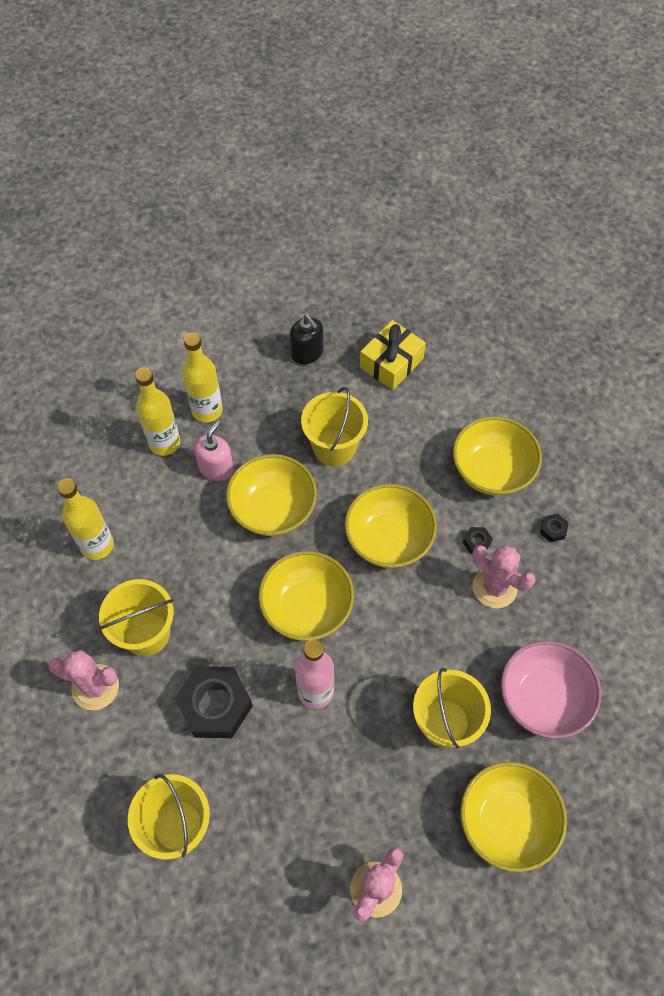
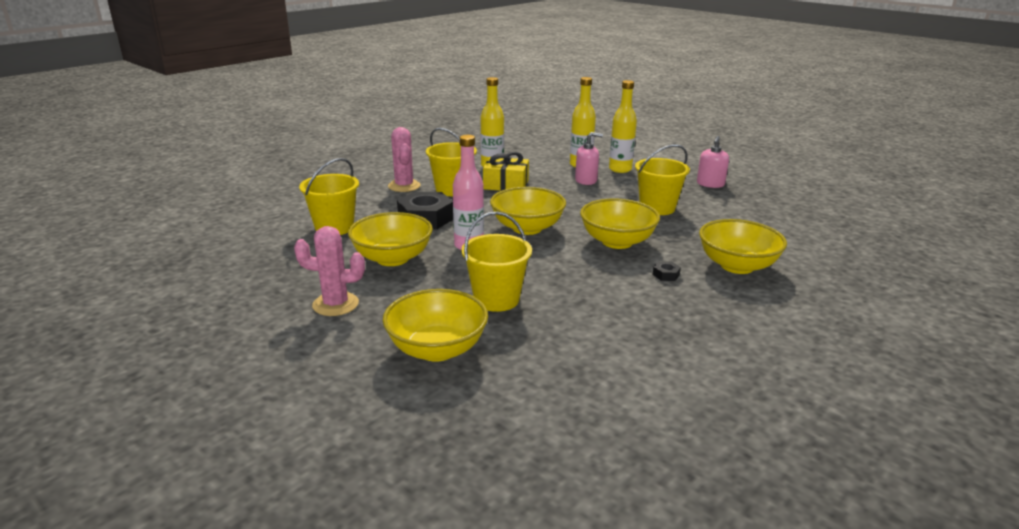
camera: 60 degrees right, 35 degrees down
yellow bowl [226,454,317,536] -> yellow bowl moved to [348,212,433,266]
black soap dispenser [290,315,324,364] -> pink soap dispenser [697,136,729,188]
yellow gift [360,320,426,390] -> yellow gift moved to [483,152,529,191]
pink cactus [472,545,535,608] -> none
pink bowl [501,640,602,739] -> none
black nut [540,513,569,542] -> none

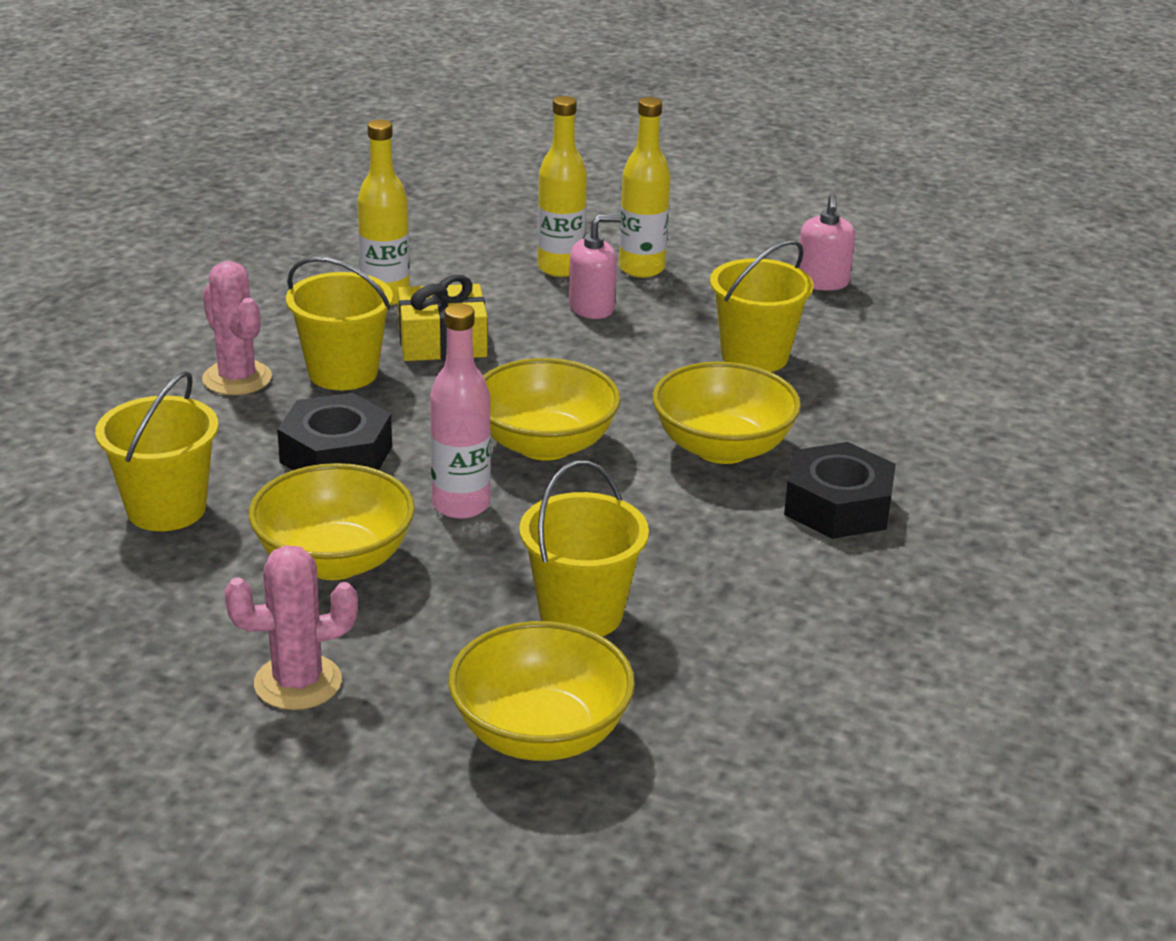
camera: 20 degrees left, 5 degrees up
black nut [653,261,681,281] -> black nut [784,442,896,539], size x2.40
yellow bowl [699,219,787,274] -> none

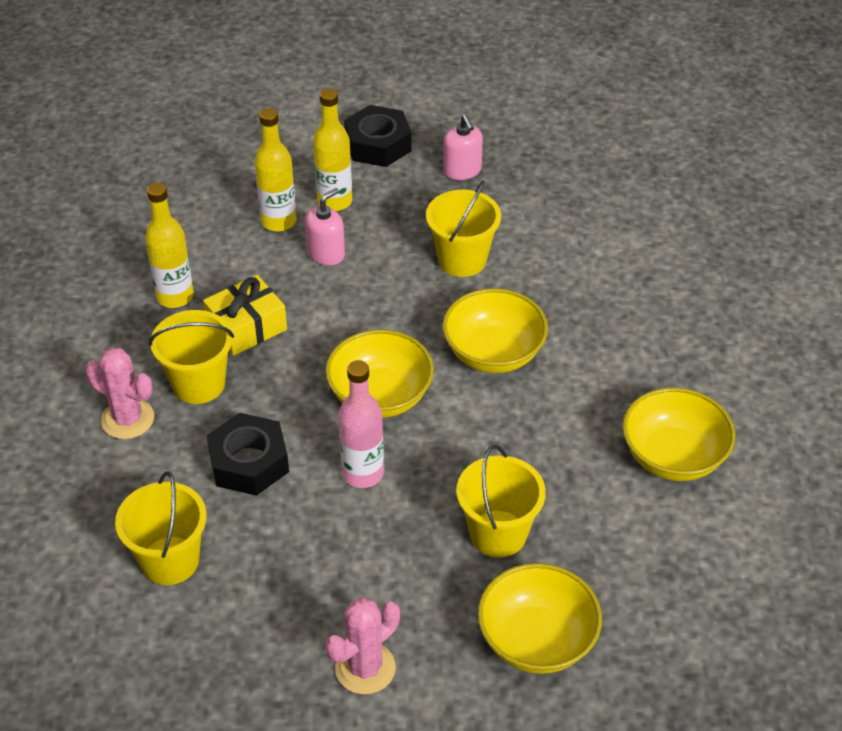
camera: 25 degrees left, 15 degrees up
yellow bowl [249,463,415,580] -> yellow bowl moved to [622,388,736,481]
black nut [784,442,896,539] -> black nut moved to [344,105,412,167]

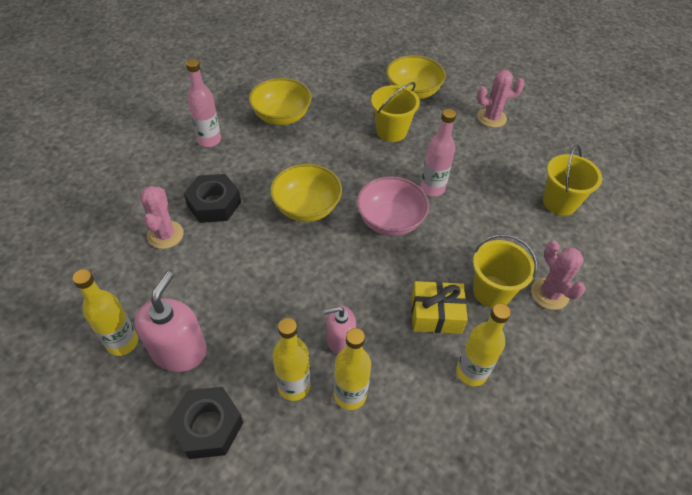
camera: 145 degrees left, 5 degrees up
black nut [207,413,289,496] -> black nut moved to [184,174,241,223]
yellow bowl [325,329,434,418] -> pink bowl [356,176,429,236]
yellow bucket [426,181,501,277] -> none
pink soap dispenser [443,115,483,180] -> pink soap dispenser [134,272,207,372], size x1.61
none -> yellow bottle [73,269,138,356]
none -> pink cactus [140,186,184,249]
none -> pink bottle [186,59,221,147]

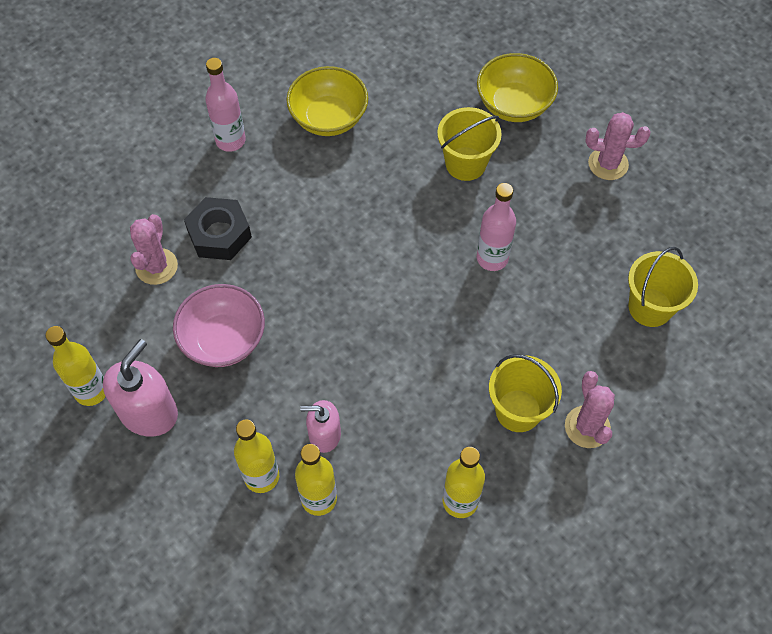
camera: 15 degrees right, 10 degrees up
black nut [167,387,243,459] -> none
yellow bowl [270,164,342,222] -> none
pink bowl [356,176,429,236] -> pink bowl moved to [173,284,265,367]
yellow gift [411,281,468,334] -> none

